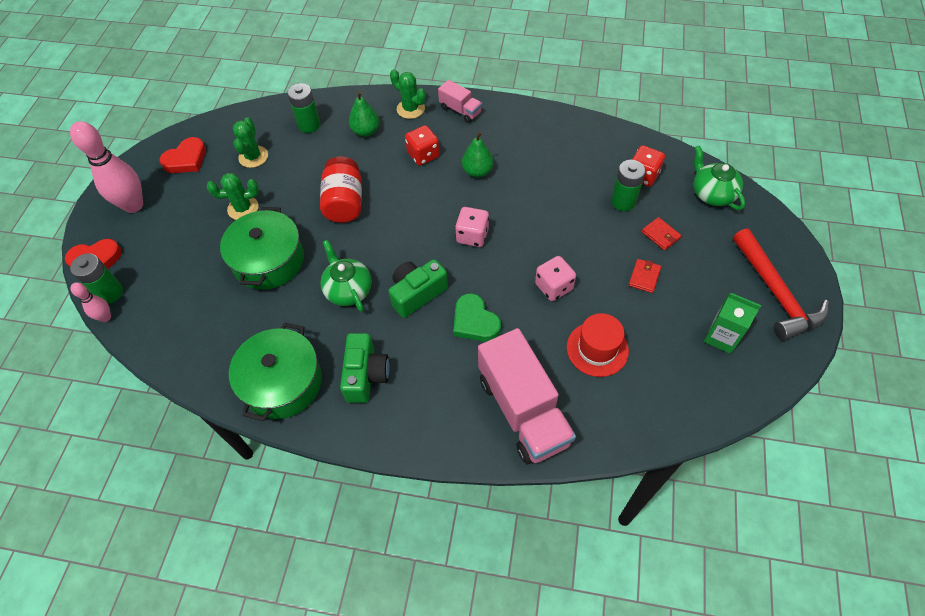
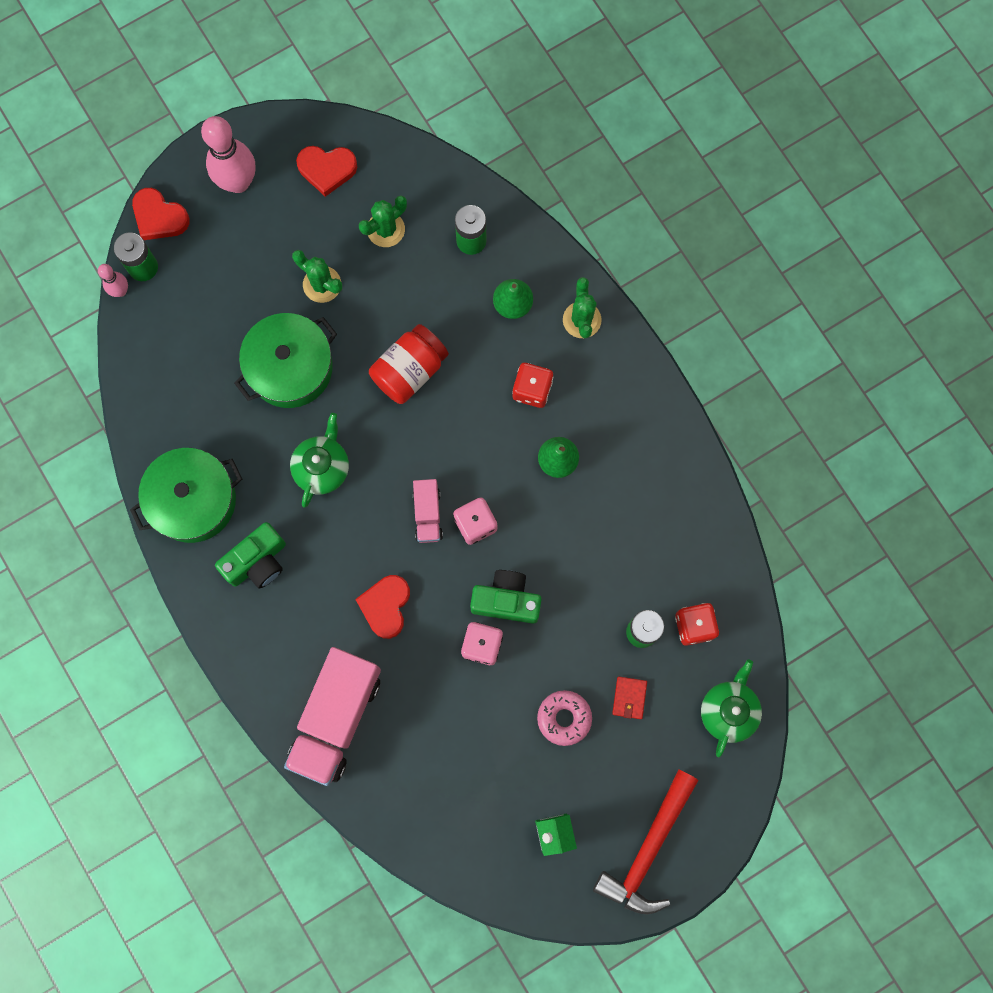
camera: 45 degrees right, 20 degrees up
green camera [388,259,448,318] -> green camera moved to [470,570,542,624]
pink truck [438,80,482,123] -> pink truck moved to [413,479,443,543]
green heart [453,293,501,342] -> red heart [355,575,410,639]
red hat [567,313,629,377] -> none
red wallet [629,259,661,293] -> pink donut [537,690,592,746]

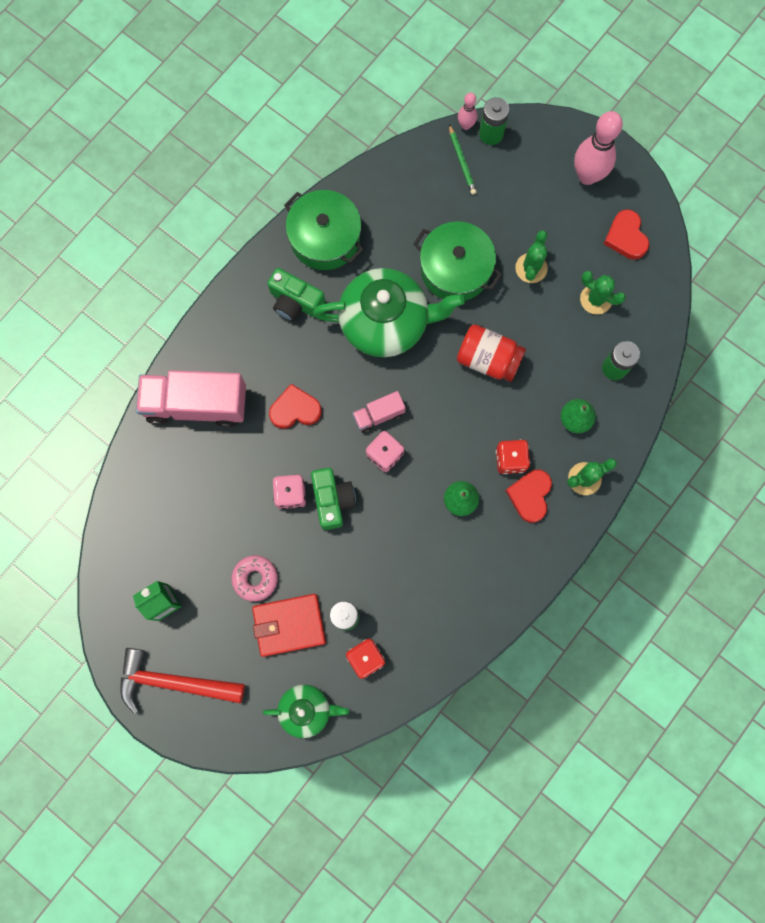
camera: 70 degrees right, 0 degrees up
red heart [132,188,190,240] -> red heart moved to [505,470,552,523]
green teapot [290,413,349,508] -> green teapot [313,268,465,357], size x1.84
red wallet [612,677,647,719] -> red wallet [252,594,326,657], size x2.00
none -> green pencil [449,125,477,195]

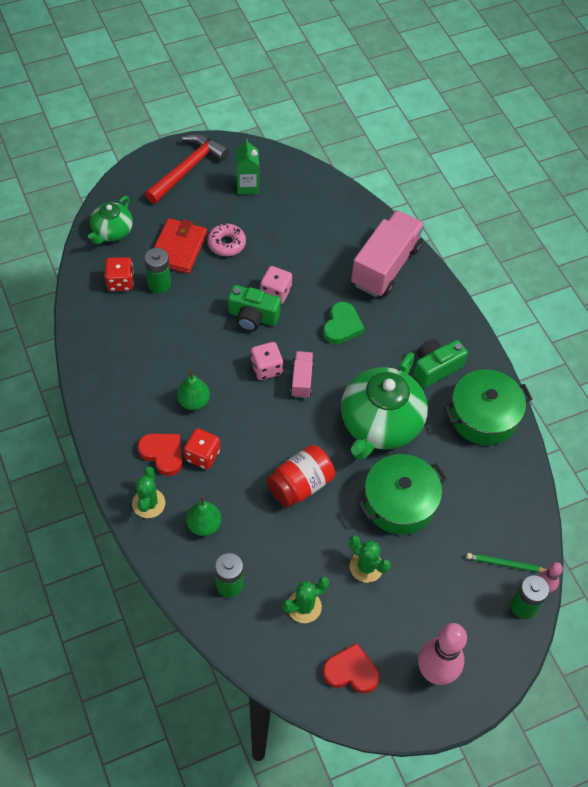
camera: 115 degrees right, 20 degrees down
red heart [269,384,322,429] -> green heart [323,302,364,344]

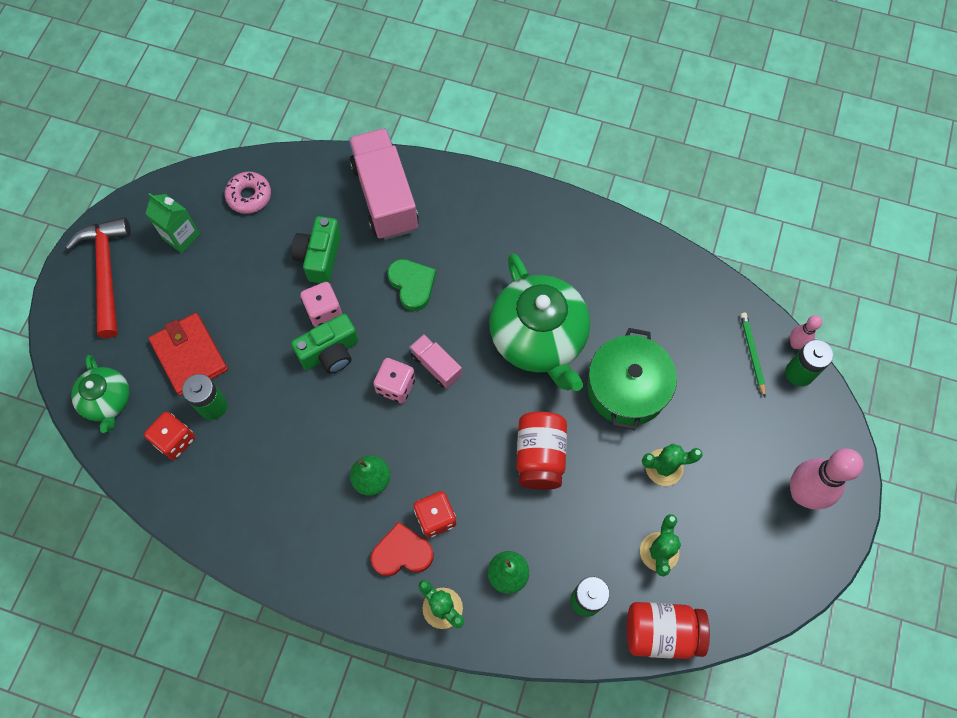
camera: 45 degrees left, 10 degrees up
pink donut [207,224,246,256] -> pink donut moved to [225,172,271,214]
red heart [323,643,380,693] -> none
green camera [413,339,468,388] -> green camera moved to [291,216,341,283]
green pot [444,369,532,445] -> none
green pencil [466,553,547,572] -> green pencil turned 120 degrees clockwise [740,313,766,397]
none -> red jar [627,602,710,659]

